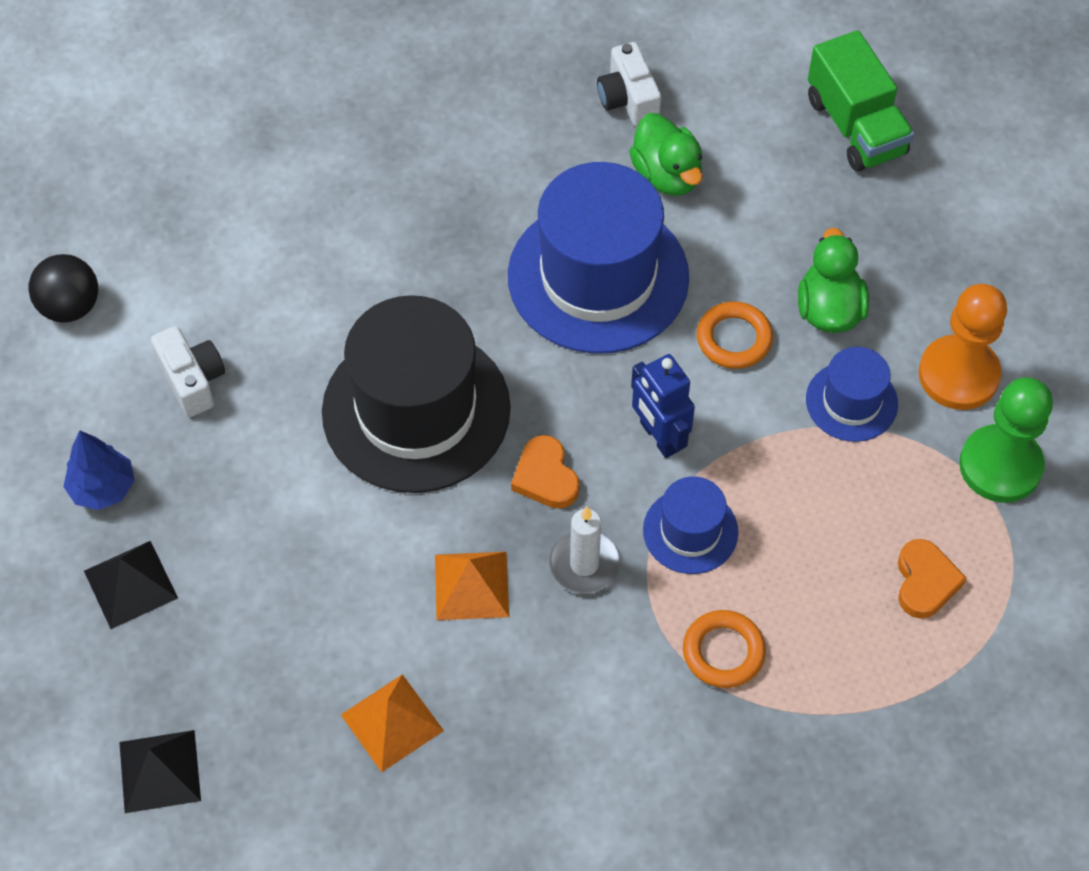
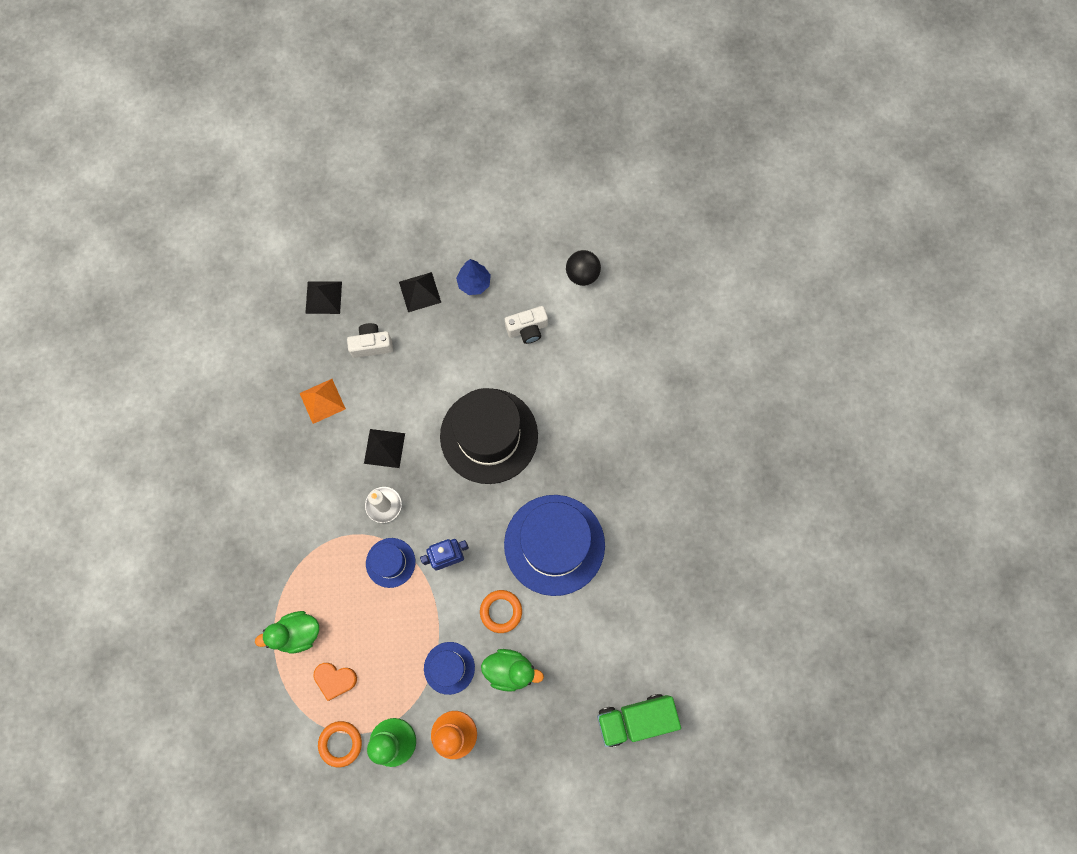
camera: 100 degrees right, 15 degrees up
orange pyramid [435,552,509,620] -> black pyramid [364,429,405,468]
orange heart [511,435,580,509] -> none
white camera [597,42,661,127] -> white camera moved to [347,323,393,358]
green duck [629,113,703,196] -> green duck moved to [255,611,319,654]
orange ring [683,610,766,688] -> orange ring moved to [318,721,362,767]

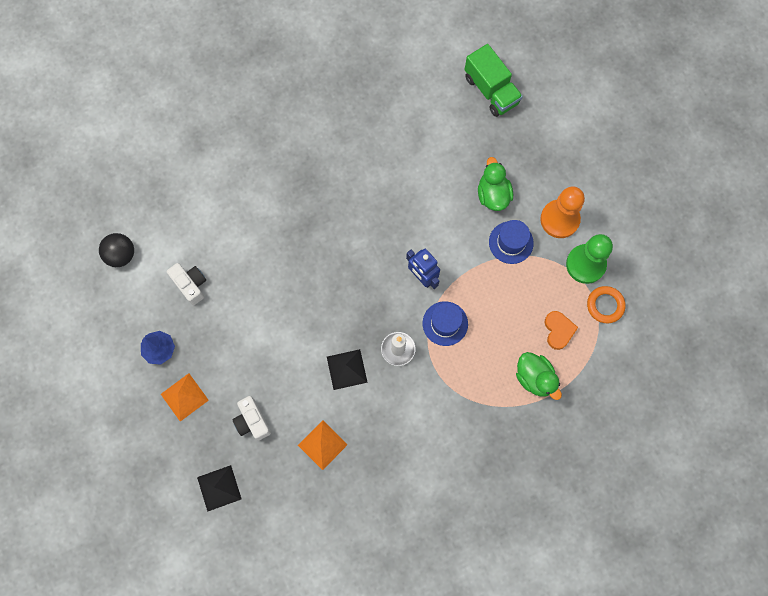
camera: 110 degrees left, 0 degrees up
black pyramid [399,272,441,312] -> orange pyramid [161,373,209,422]
black hat [440,388,538,484] -> none
orange ring [480,590,522,633] -> none
blue hat [504,495,605,596] -> none

